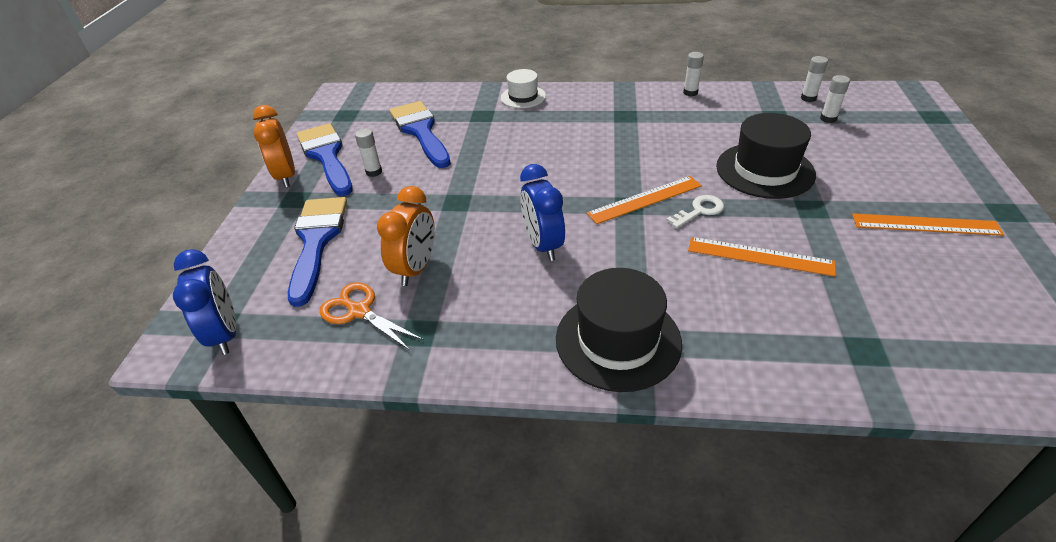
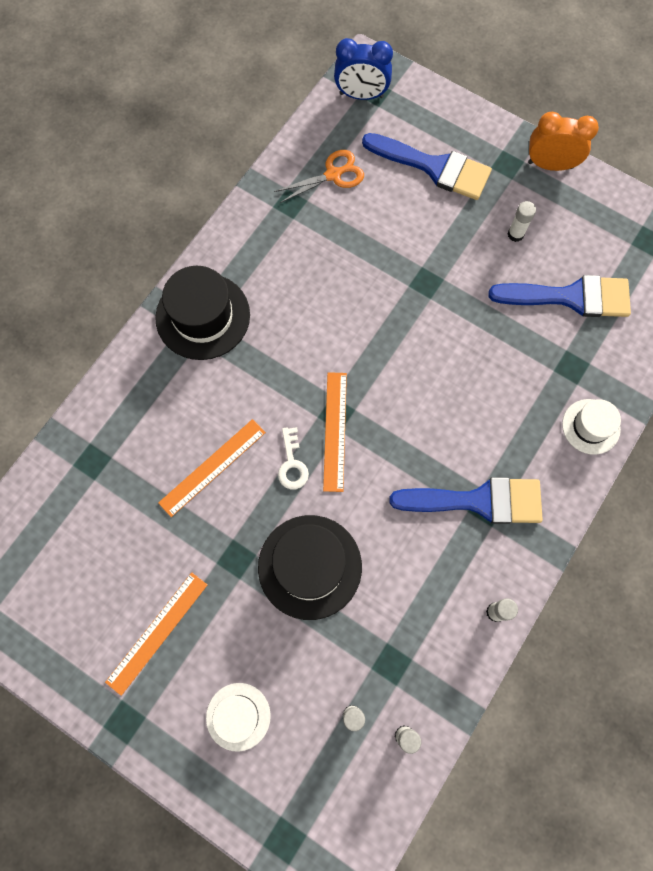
camera: 115 degrees right, 30 degrees up
blue brush [297,123,353,196] -> blue brush moved to [389,477,543,524]
orange clock [377,186,435,286] -> none
blue clock [520,164,565,261] -> none
none -> white hat [206,683,271,752]

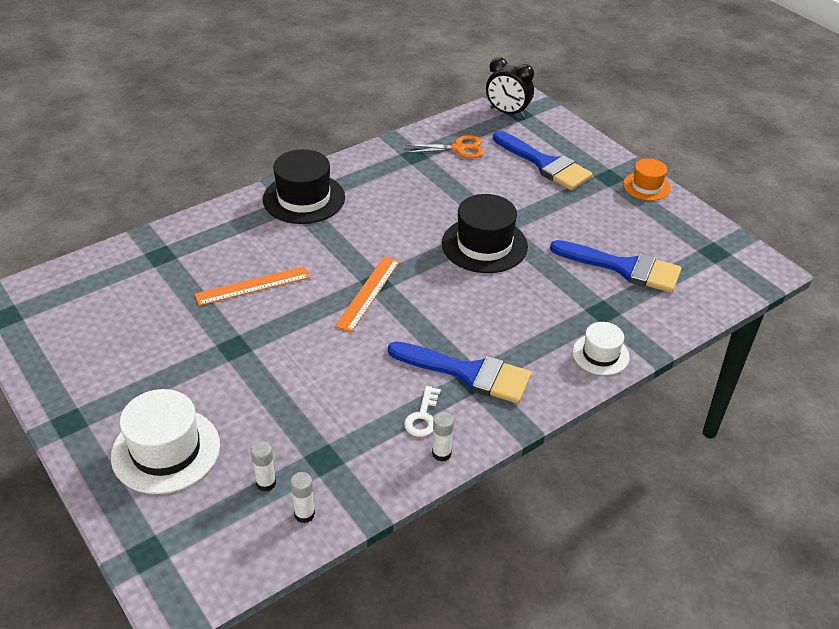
camera: 20 degrees right, 30 degrees down
orange ruler [105,572,207,696] -> none
white hat [206,683,271,752] -> white hat [111,389,220,494], size x1.70
black hat [258,515,362,620] -> black hat moved to [442,194,528,273]
white key [278,427,309,489] -> white key moved to [404,386,441,437]
blue clock [334,38,393,100] -> black clock [486,57,534,117]
white glue stick [508,201,536,242] -> none
orange clock [528,112,599,171] -> orange hat [623,158,671,201]

